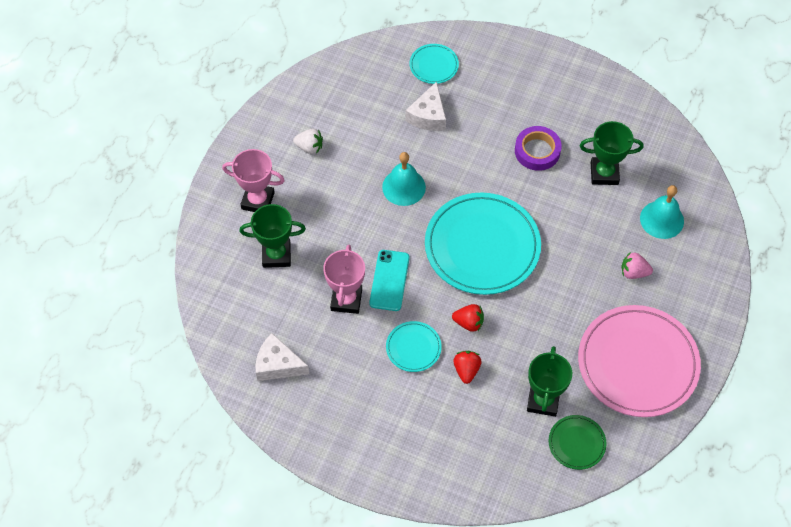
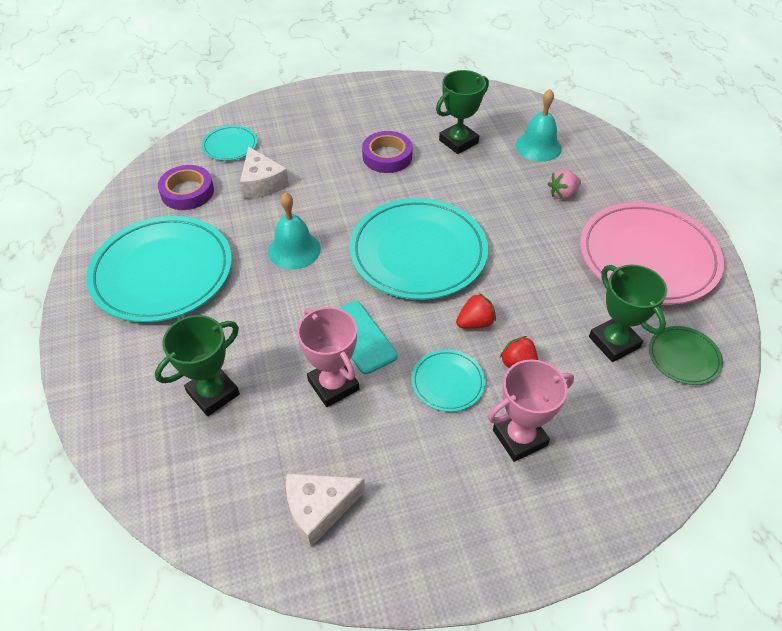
camera: 40 degrees left, 10 degrees down
pink trophy [222,149,285,212] -> pink trophy moved to [488,359,574,462]
white strawberry [293,128,323,154] -> turquoise plate [86,216,232,322]
none -> purple tape [158,165,214,210]

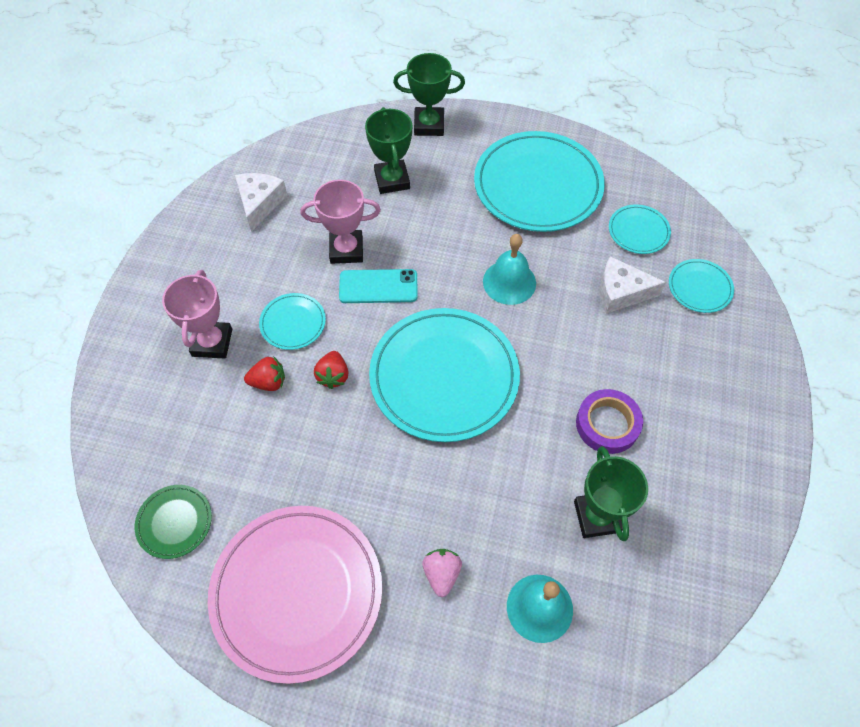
camera: 120 degrees right, 10 degrees up
purple tape [158,165,214,210] -> turquoise plate [609,204,671,254]
green trophy [589,265,667,362] -> green trophy moved to [393,53,465,136]

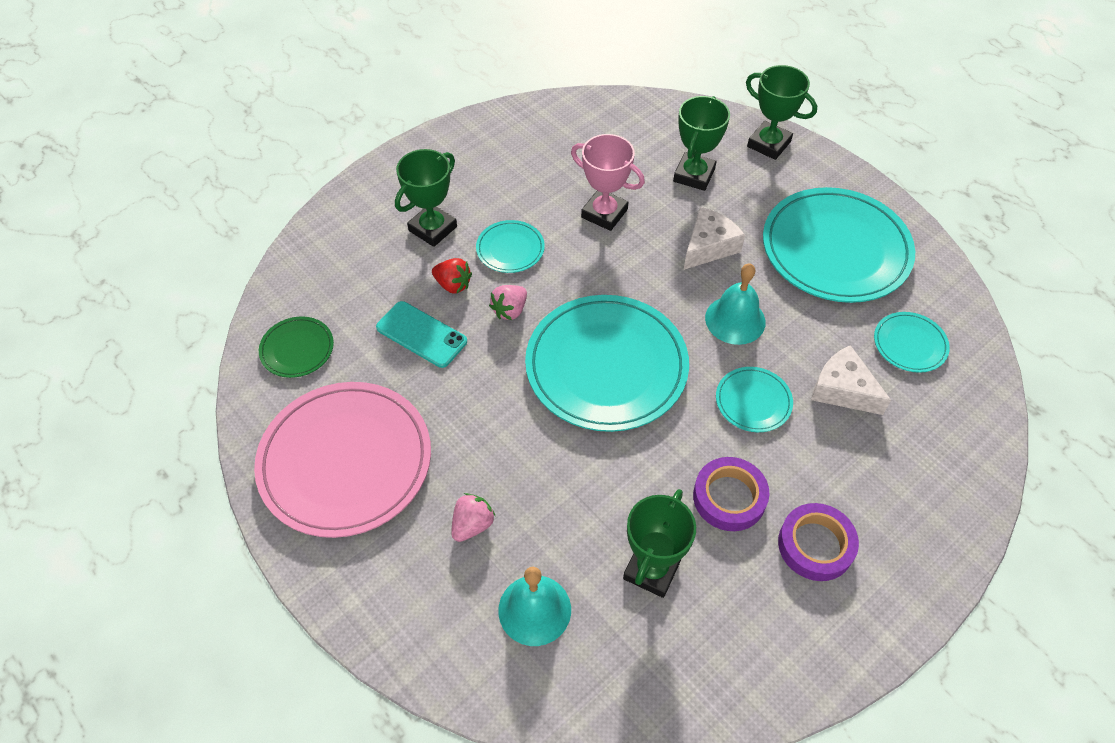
camera: 35 degrees right, 5 degrees down
pink trophy [162,270,232,359] -> green trophy [395,149,457,247]
white cheese [235,173,287,232] -> white cheese moved to [684,207,745,270]
red strawberry [314,351,349,389] -> pink strawberry [489,285,527,320]
turquoise phone [339,269,418,303] -> turquoise phone moved to [376,301,467,368]
turquoise plate [669,259,734,313] -> turquoise plate moved to [716,367,793,432]
none -> purple tape [778,503,859,581]

